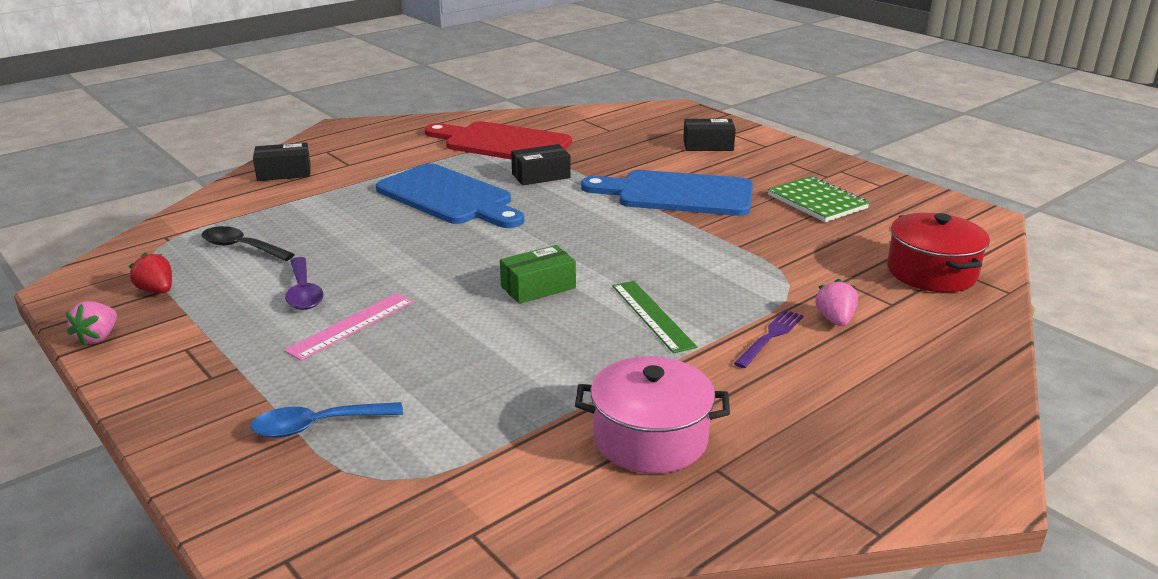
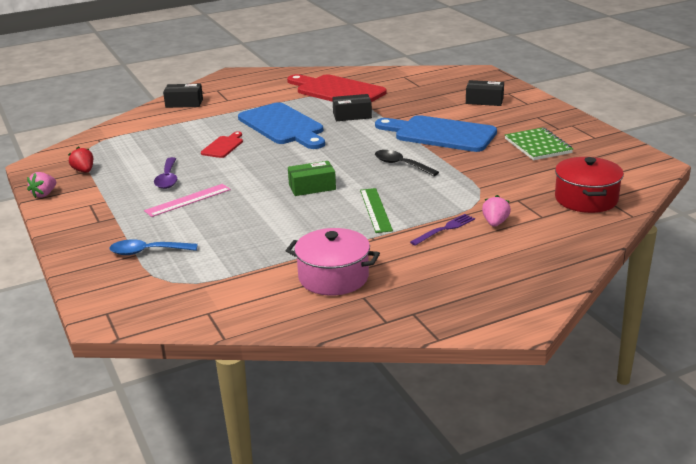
camera: 15 degrees right, 0 degrees up
black spoon [202,226,295,261] -> black spoon moved to [375,150,439,176]
none -> red cutting board [201,131,243,158]

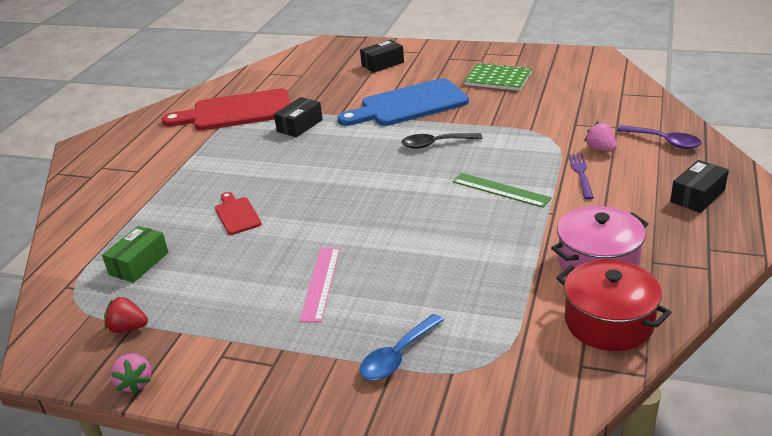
camera: 45 degrees left, 5 degrees up
purple spoon [154,157,177,189] -> purple spoon moved to [617,125,702,149]
black box [163,84,203,108] -> black box moved to [670,160,729,213]
blue cutting board [238,102,325,149] -> none
green box [288,161,336,196] -> green box moved to [102,226,169,283]
red pot [555,157,624,213] -> red pot moved to [556,259,672,351]

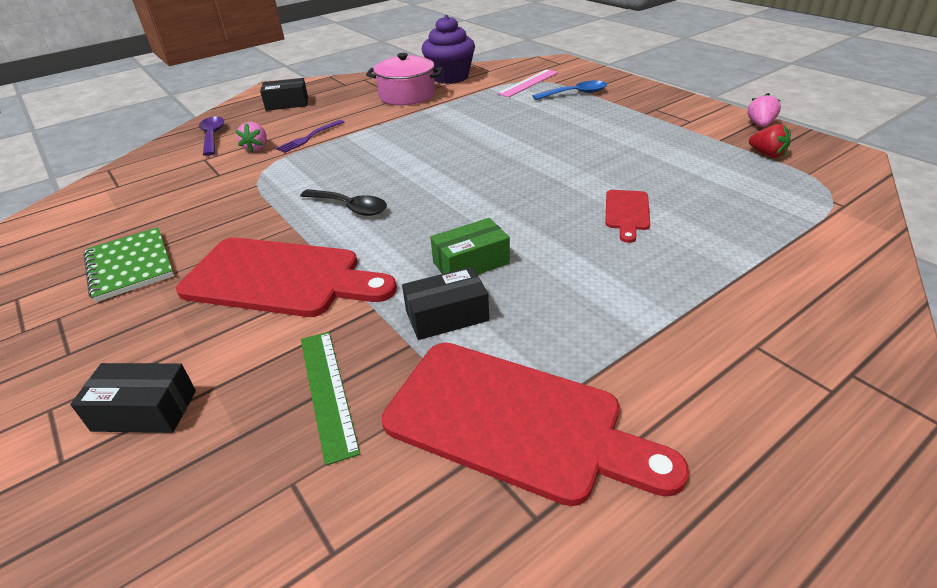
camera: 145 degrees left, 5 degrees up
green box [102,226,169,283] -> green box moved to [430,218,510,275]
pink ruler [299,248,340,322] -> pink ruler moved to [497,69,559,97]
blue cutting board [337,78,469,126] -> red cutting board [176,238,397,317]
green ruler [453,173,552,208] -> green ruler moved to [301,332,360,466]
red pot [556,259,672,351] -> purple cupcake [422,15,475,84]

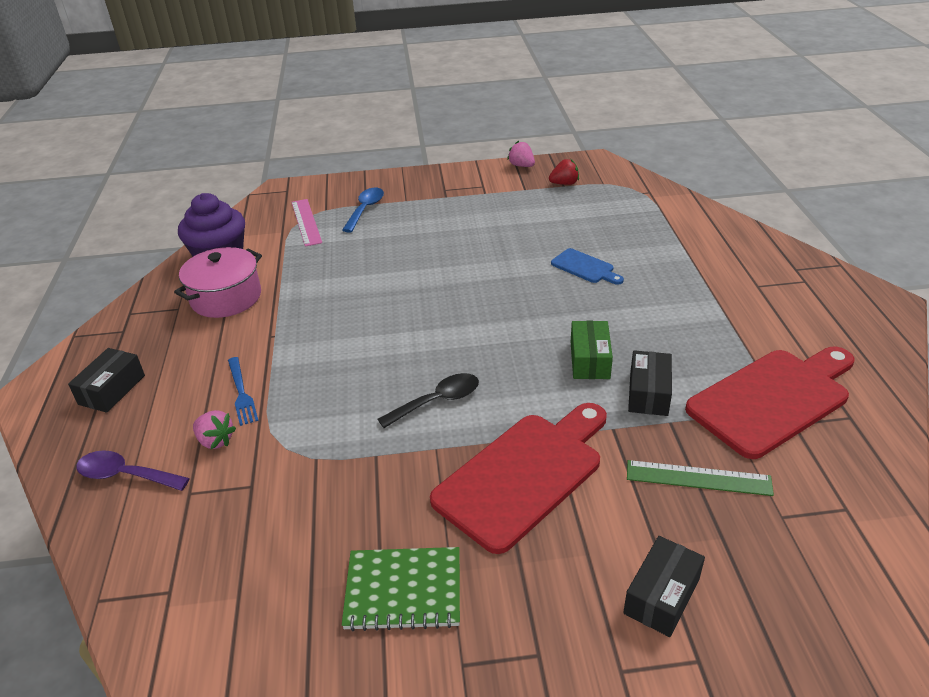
camera: 60 degrees left, 0 degrees up
purple fork [276,120,344,153] -> blue fork [228,357,259,426]
red cutting board [606,190,650,243] -> blue cutting board [551,248,624,285]

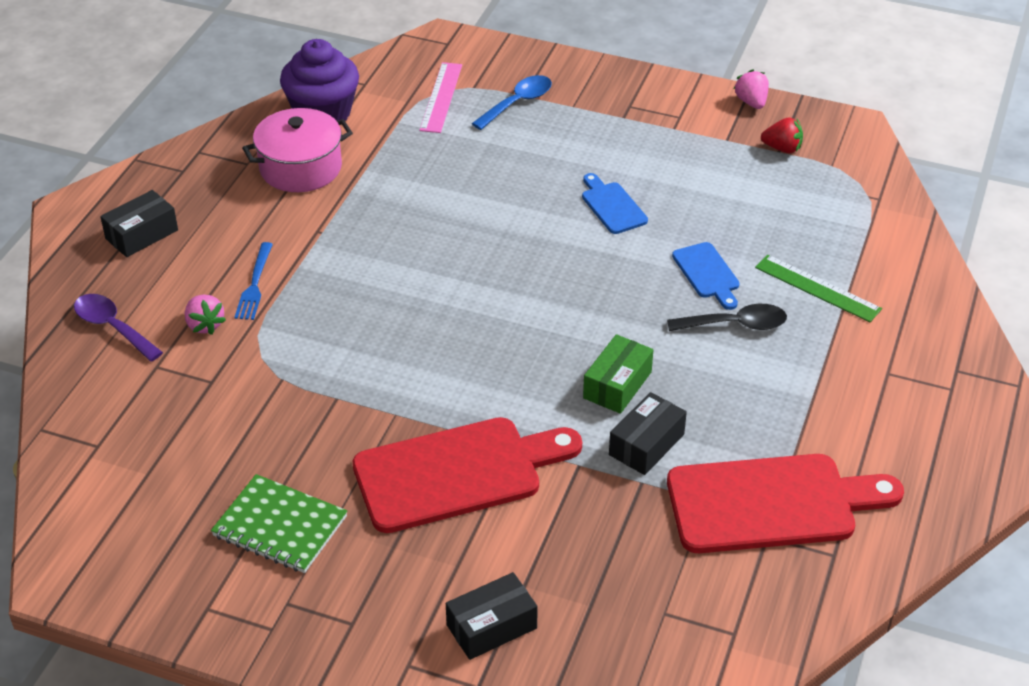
camera: 25 degrees right, 5 degrees up
black spoon [378,373,479,428] -> black spoon moved to [667,304,787,331]
green ruler [627,460,774,496] -> green ruler moved to [755,255,882,322]
none -> blue cutting board [582,173,648,234]

